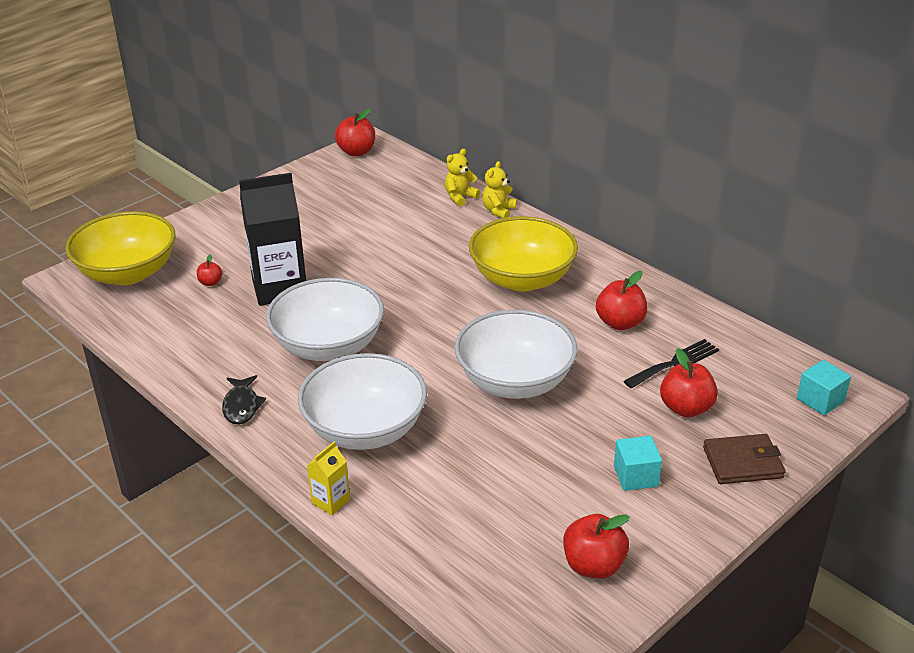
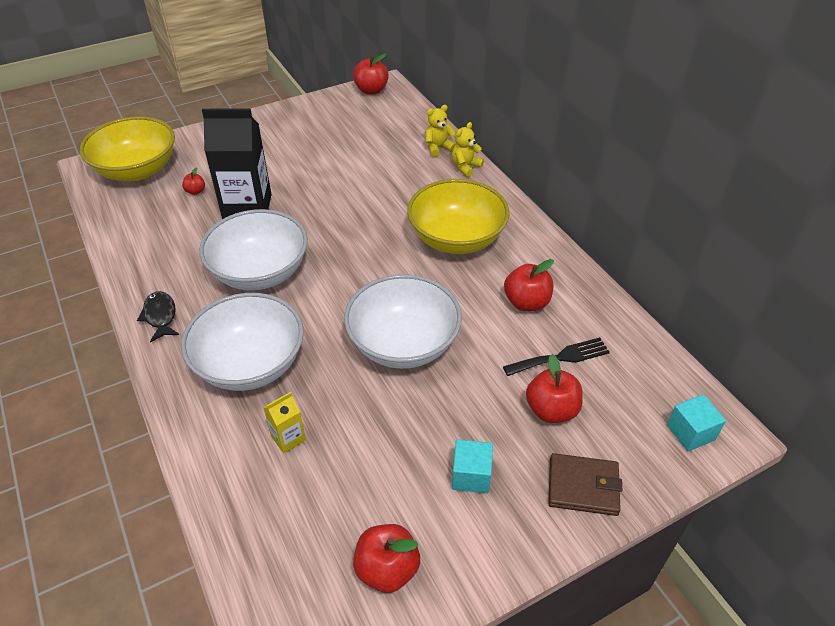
camera: 15 degrees right, 10 degrees up
black fish [222,375,266,424] -> black fish turned 150 degrees clockwise [137,291,179,343]
yellow carton [307,441,350,515] -> yellow carton moved to [263,392,306,453]

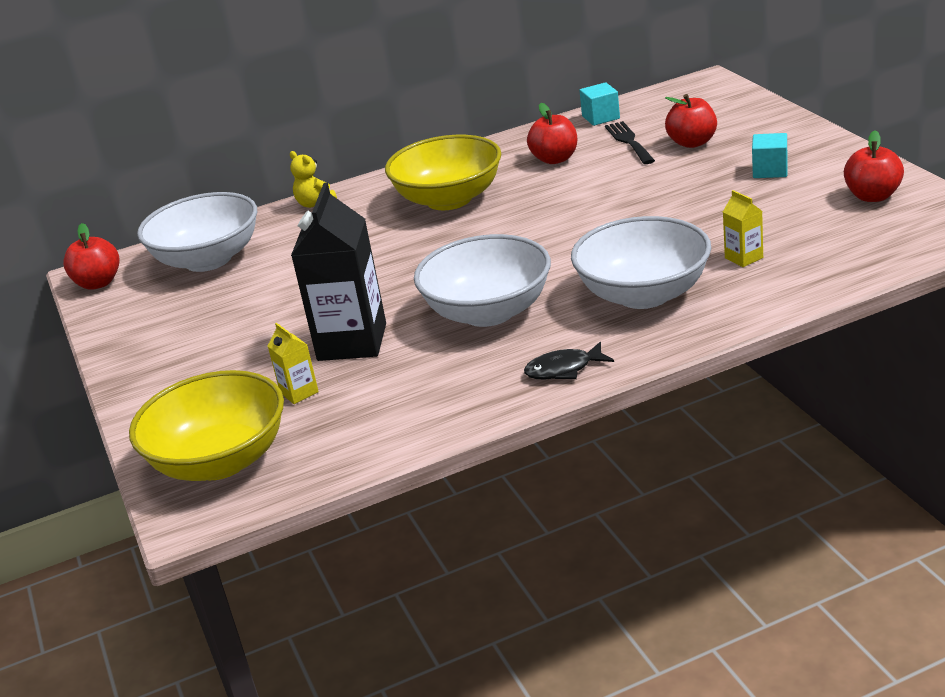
camera: 80 degrees left, 15 degrees down
red apple [182,167,205,195] -> yellow carton [268,323,319,404]
white bowl [344,274,462,369] -> white bowl moved to [137,192,257,272]
yellow teddy bear [425,105,456,157] -> none
brown wallet [548,453,622,516] -> none
turquoise cube [667,394,726,451] -> turquoise cube moved to [579,82,620,126]

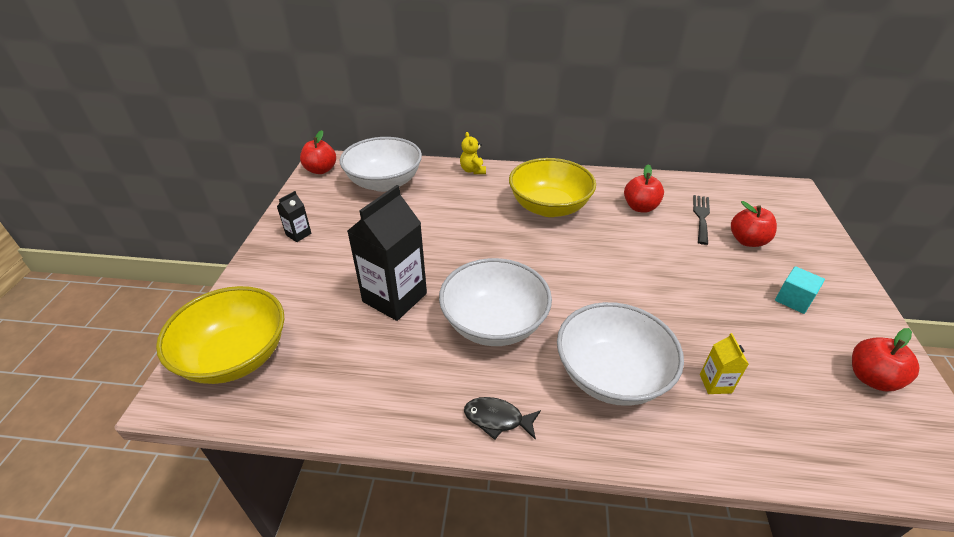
camera: 25 degrees right, 10 degrees up
yellow carton [268,323,319,404] -> none
turquoise cube [579,82,620,126] -> none
none -> black carton [277,191,312,242]

